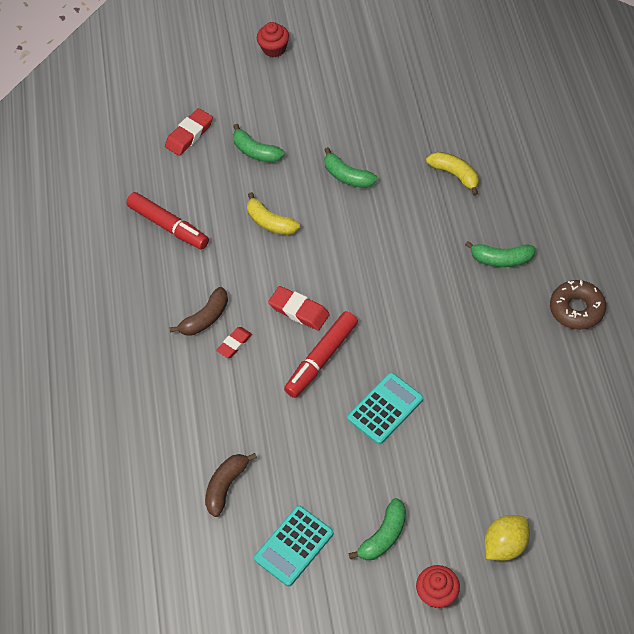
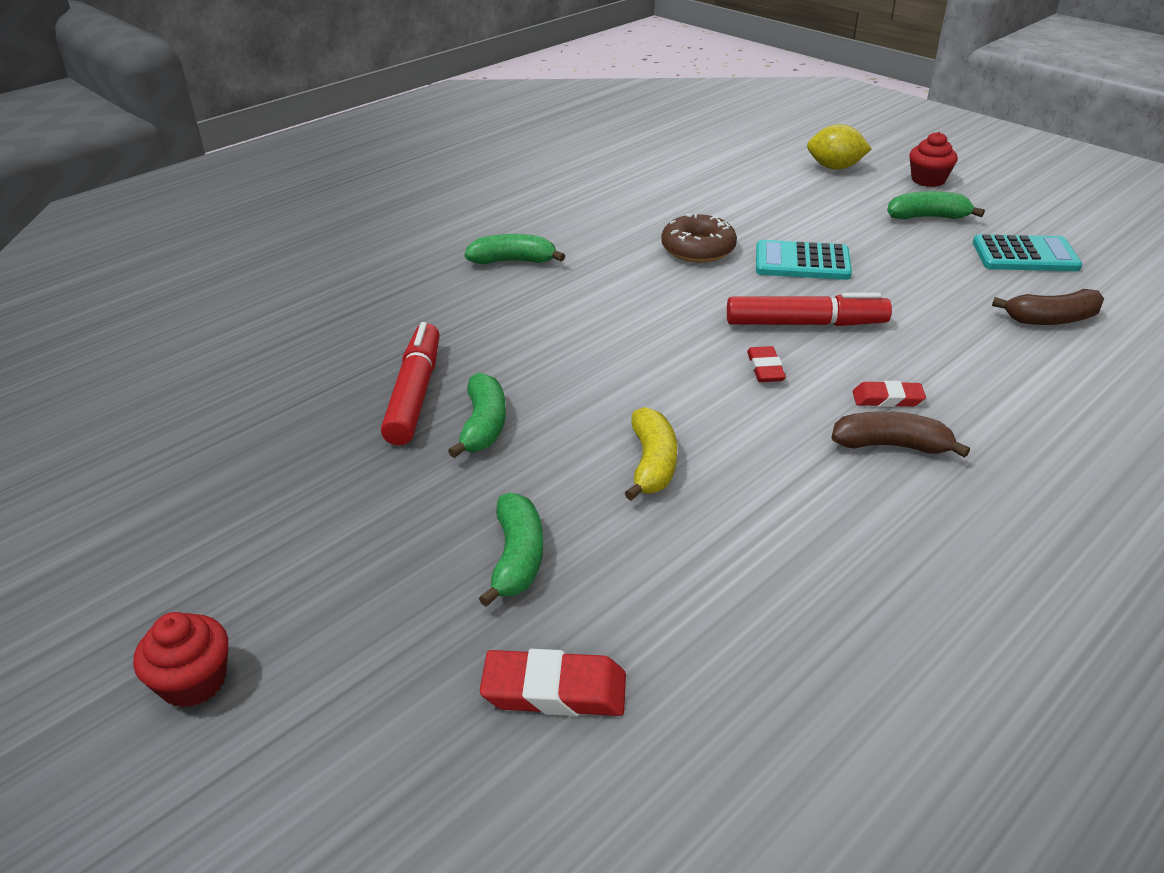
camera: 130 degrees left, 20 degrees down
red marker [126,192,209,249] -> red marker moved to [381,322,440,446]
red eraser [268,286,330,331] -> red eraser [747,346,786,382], size x0.65
yellow banana [426,152,479,196] -> none
green banana [465,241,536,267] -> green banana turned 60 degrees counterclockwise [465,234,565,264]
brown donut [550,280,606,330] -> brown donut moved to [661,214,737,263]

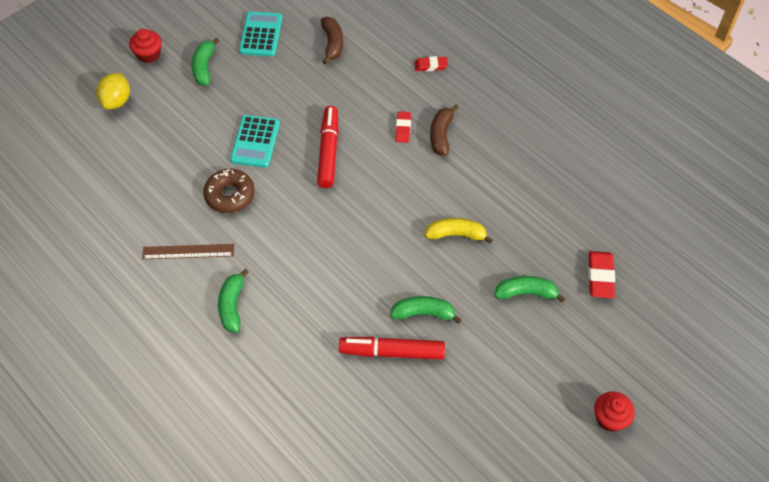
camera: 90 degrees left, 20 degrees up
red eraser [747,346,786,382] -> red eraser moved to [414,56,448,71]
none -> brown ruler [142,244,234,260]

